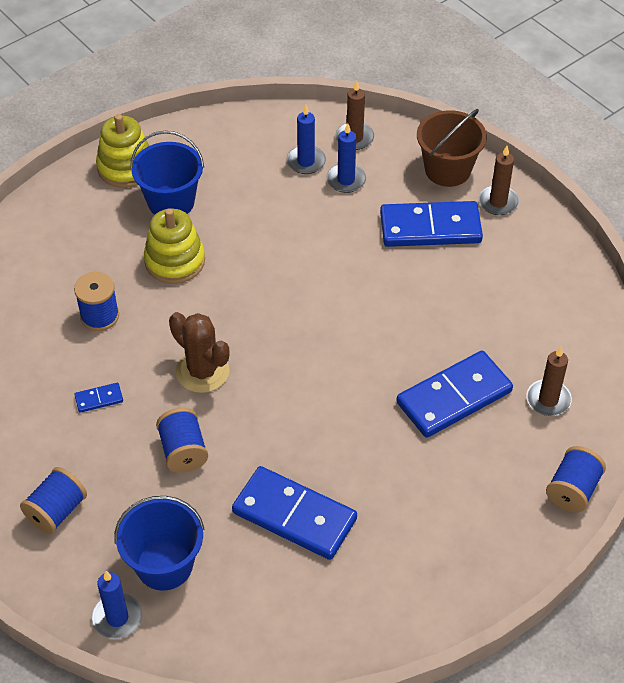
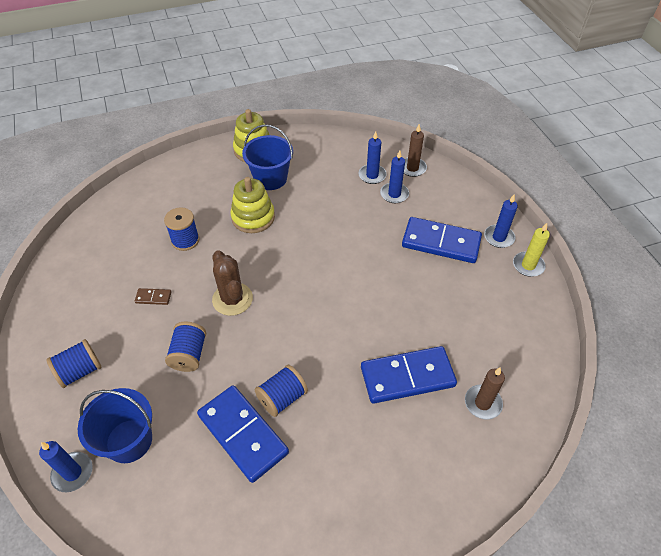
camera: 20 degrees right, 0 degrees up
blue domino [74,383,123,413] -> brown domino [135,288,172,305]
brown bucket [417,109,487,187] -> none
brown candle [478,146,519,215] -> blue candle [484,195,518,248]
blue spool [546,446,606,513] -> blue spool moved to [255,365,308,417]
none -> yellow candle [513,223,550,277]

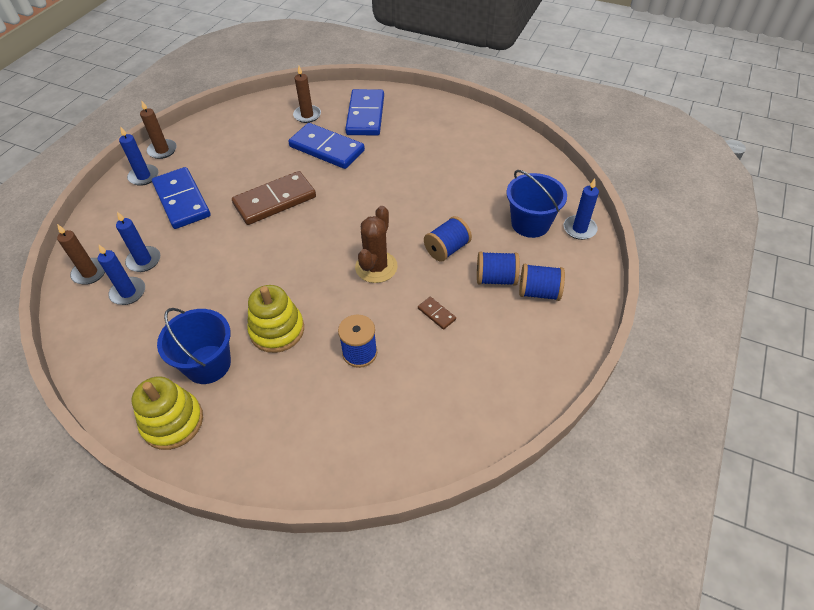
camera: 135 degrees left, 0 degrees up
blue domino [197,385,289,483] -> blue domino moved to [345,89,384,136]
blue spool [255,365,308,417] -> blue spool moved to [477,252,520,286]
yellow candle [513,223,550,277] -> brown candle [140,101,177,159]
none -> brown domino [232,171,316,225]

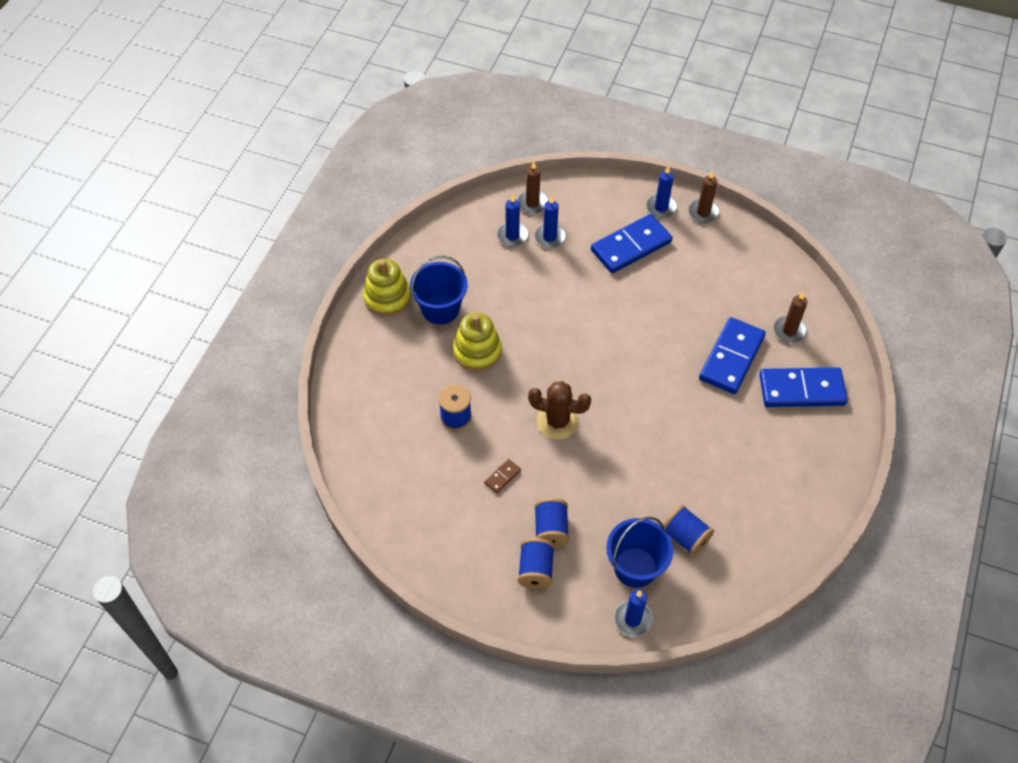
camera: 85 degrees right, 5 degrees up
brown domino [232,171,316,225] -> none
blue spool [424,216,472,262] -> blue spool moved to [663,505,714,556]

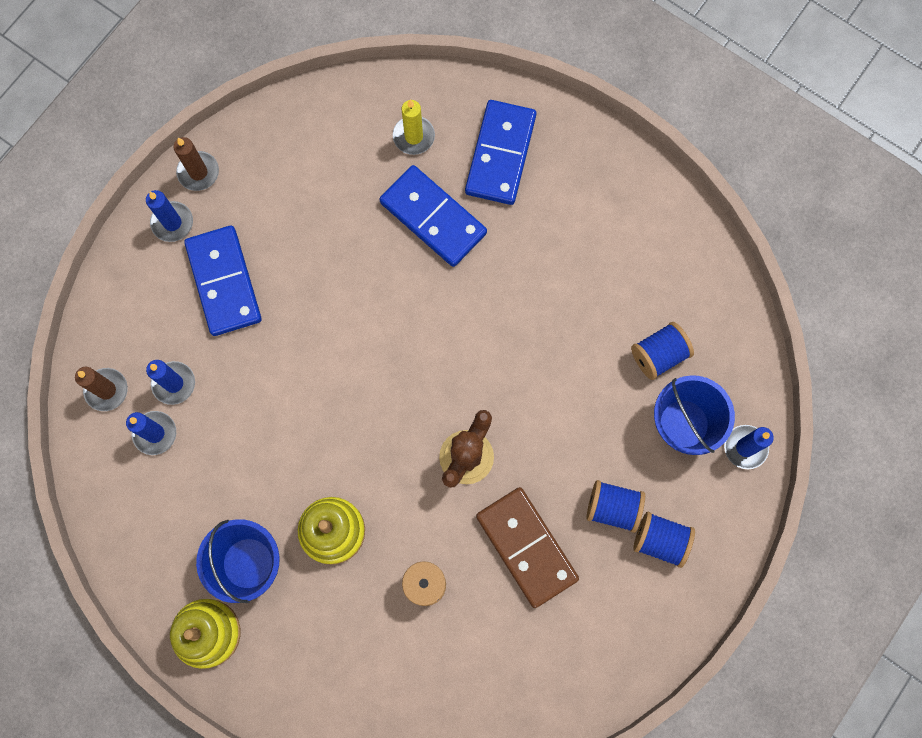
camera: 75 degrees left, 20 degrees up
brown domino [484,459,521,493] -> brown domino [476,487,579,608], size x2.38
brown candle [773,292,808,343] -> yellow candle [393,100,435,155]

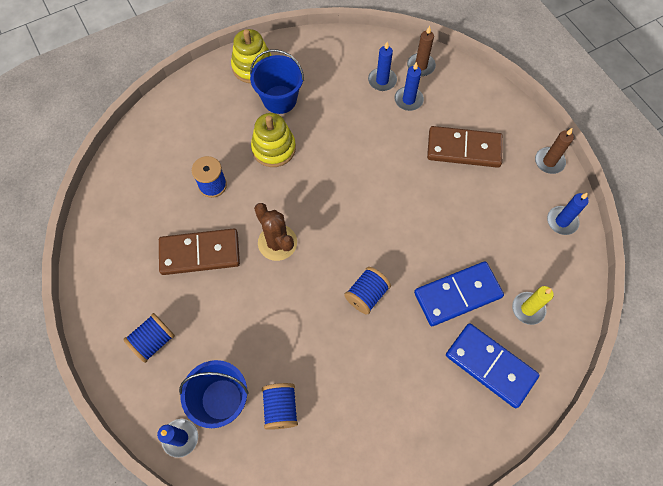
camera: 115 degrees right, 10 degrees down
blue candle [146,190,193,242] -> blue candle moved to [547,193,589,235]
blue domino [184,225,262,336] -> brown domino [427,126,503,168]
blue spool [586,480,645,533] -> blue spool moved to [344,267,391,315]

